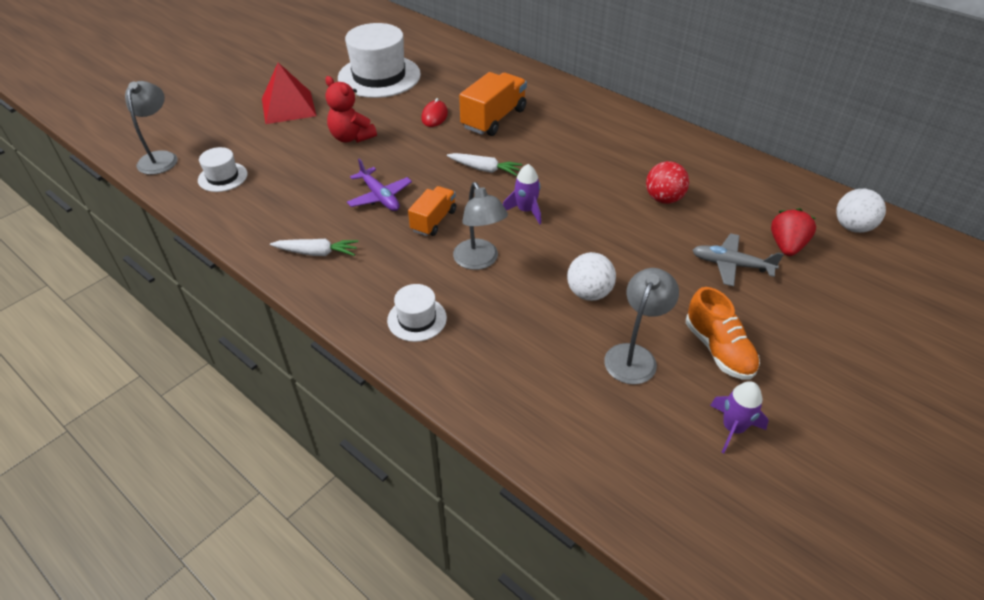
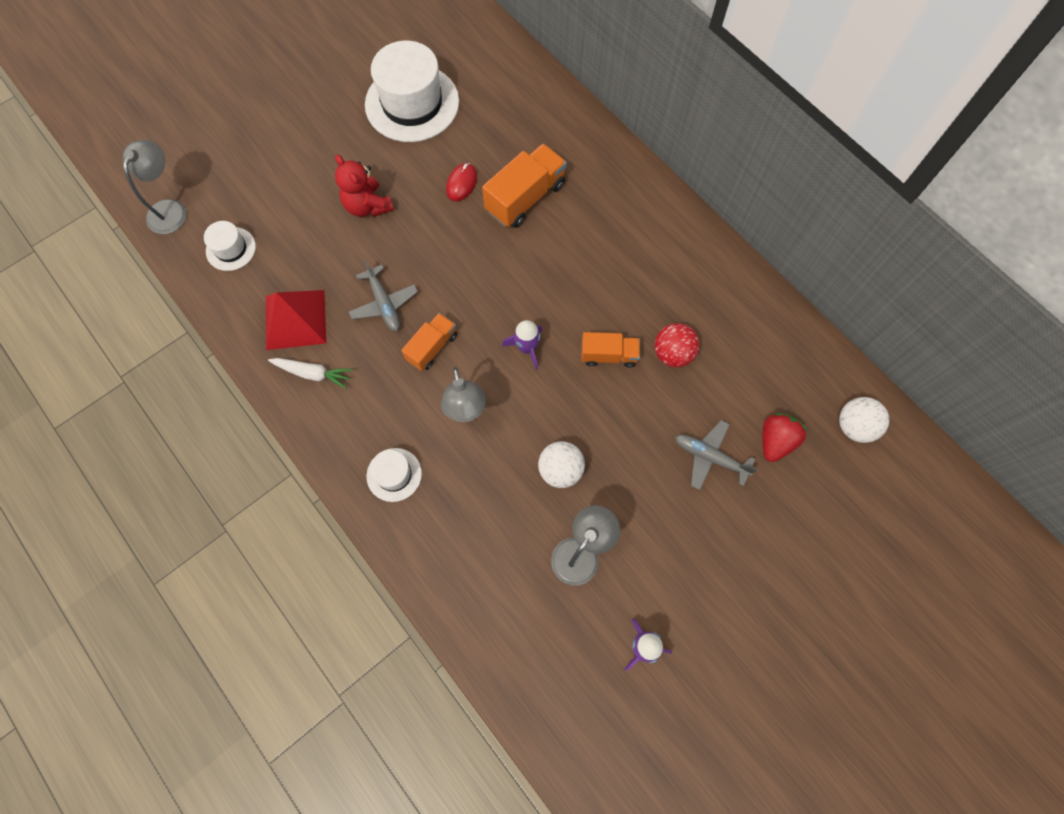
camera: 10 degrees right, 25 degrees up
red pyramid [262,63,316,124] -> red pyramid moved to [266,290,326,350]
purple plane [347,158,412,211] -> grey plane [349,260,418,331]
white carrot [447,153,522,176] -> none
orange shoe [686,287,760,380] -> none
none -> orange truck [581,332,640,368]

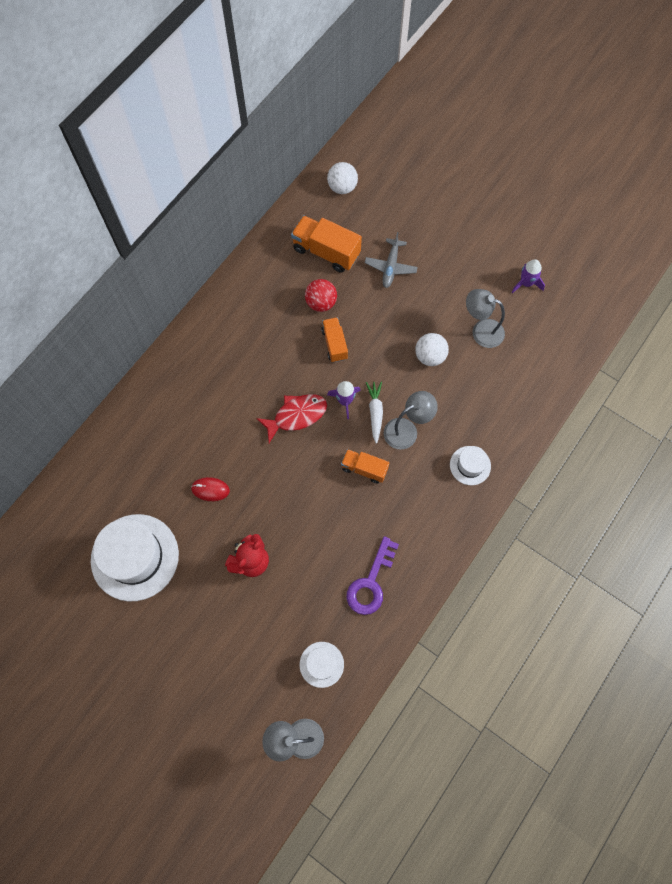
camera: 105 degrees left, 0 degrees up
red pyramid [266,290,326,350] -> purple key [347,536,399,615]
white carrot [268,358,353,389] -> white carrot moved to [366,381,383,444]
grey plane [349,260,418,331] -> none
orange truck [482,144,567,228] -> orange truck moved to [291,215,362,273]
red strawberry [762,413,808,462] -> none
none -> red fish [256,394,327,443]

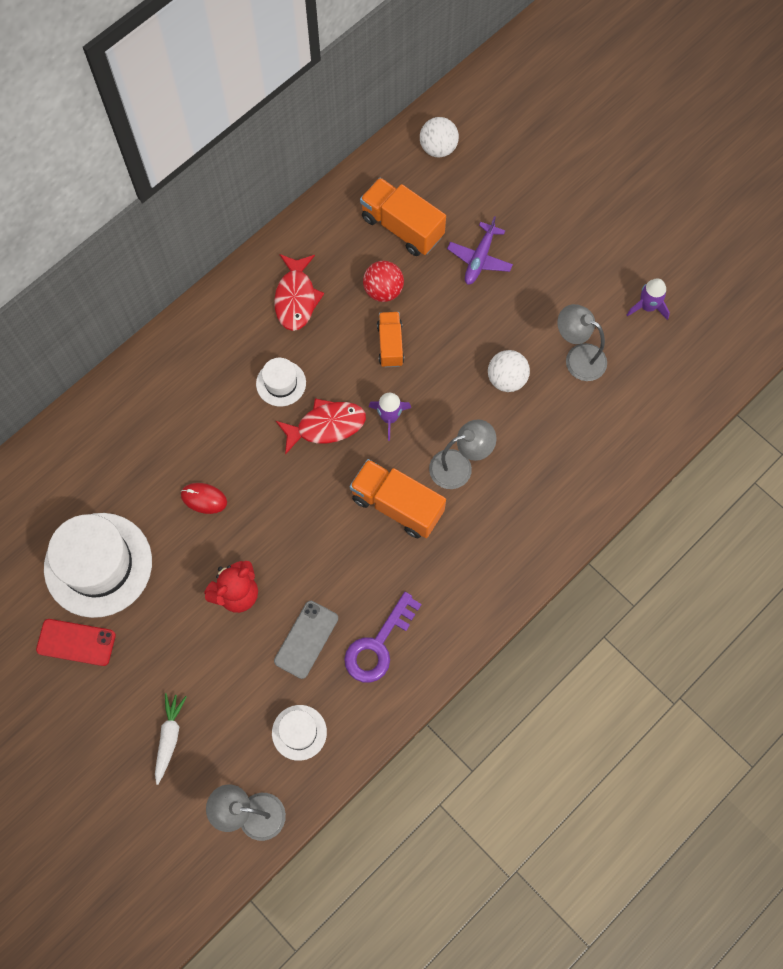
camera: 10 degrees right, 0 degrees up
orange truck [341,449,389,484] -> orange truck [350,459,446,538], size x1.61
grey plane [365,232,418,288] -> purple plane [447,216,513,285]
white carrot [366,381,383,444] -> white carrot moved to [155,693,187,785]
white hat [450,446,491,485] -> white hat moved to [256,358,306,406]
none -> red phone [36,619,116,666]
none -> red fish [274,254,324,331]
none -> grey phone [274,601,338,679]

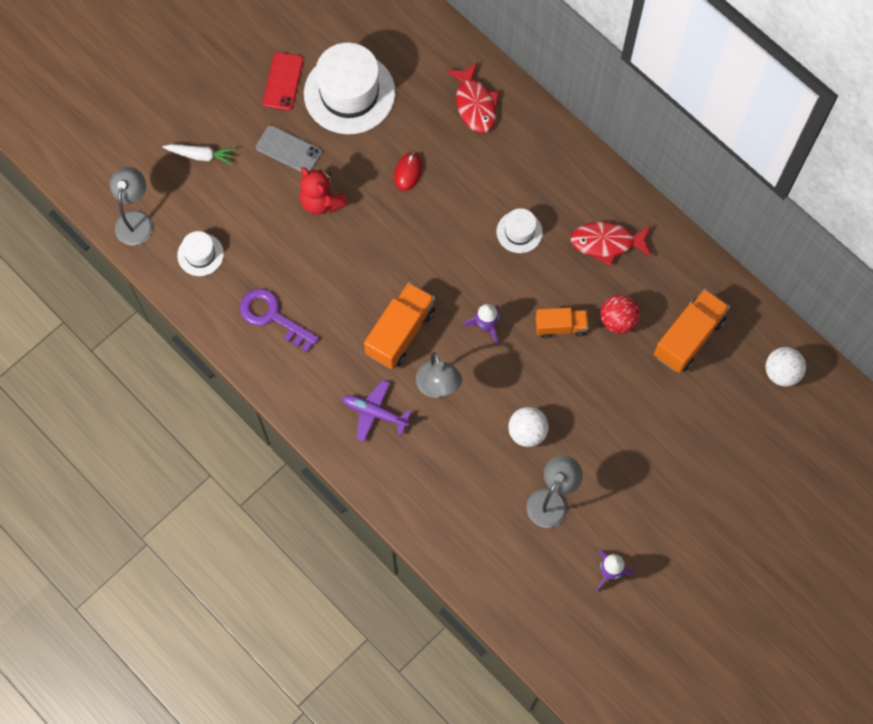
camera: 90 degrees right, 0 degrees up
grey phone [274,601,338,679] -> grey phone moved to [256,125,322,172]
red fish [276,398,366,455] -> red fish moved to [447,62,499,133]
purple plane [447,216,513,285] -> purple plane moved to [342,380,412,442]

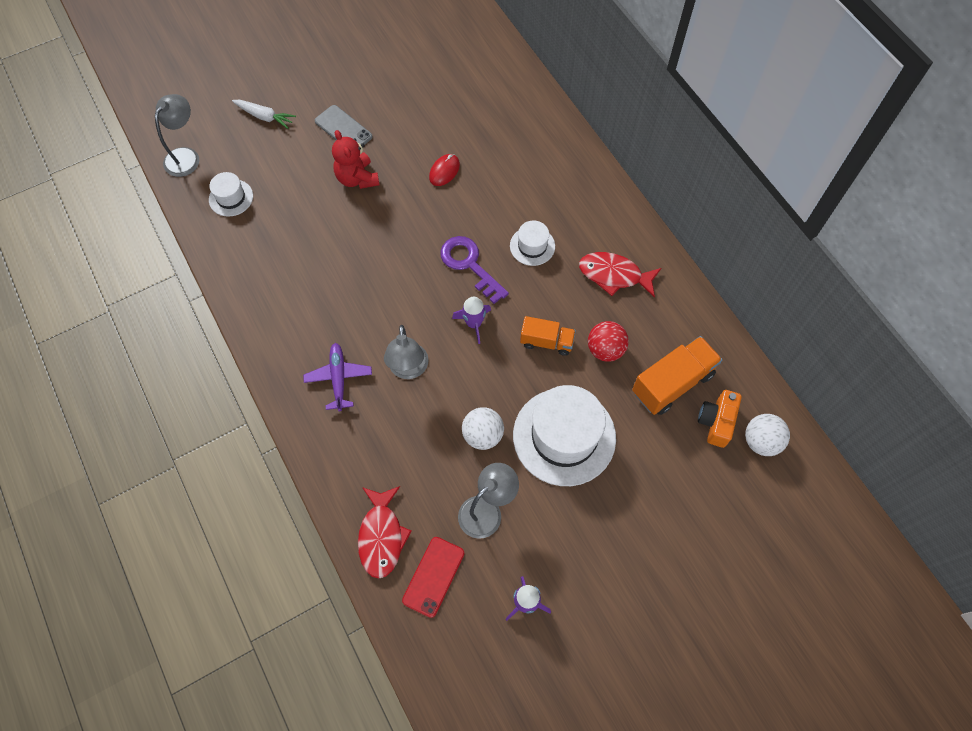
camera: 15 degrees right, 5 degrees down
purple key [240,288,319,352] -> purple key moved to [440,236,509,304]
red phone [263,52,304,111] -> red phone moved to [402,537,464,618]
white hat [304,43,395,134] -> white hat moved to [513,385,616,486]
purple plane [342,380,412,442] -> purple plane turned 45 degrees clockwise [303,343,372,411]
orange truck [364,282,435,369] -> none
red fish [447,62,499,133] -> red fish moved to [358,486,412,578]
none -> orange camera [698,390,742,448]

